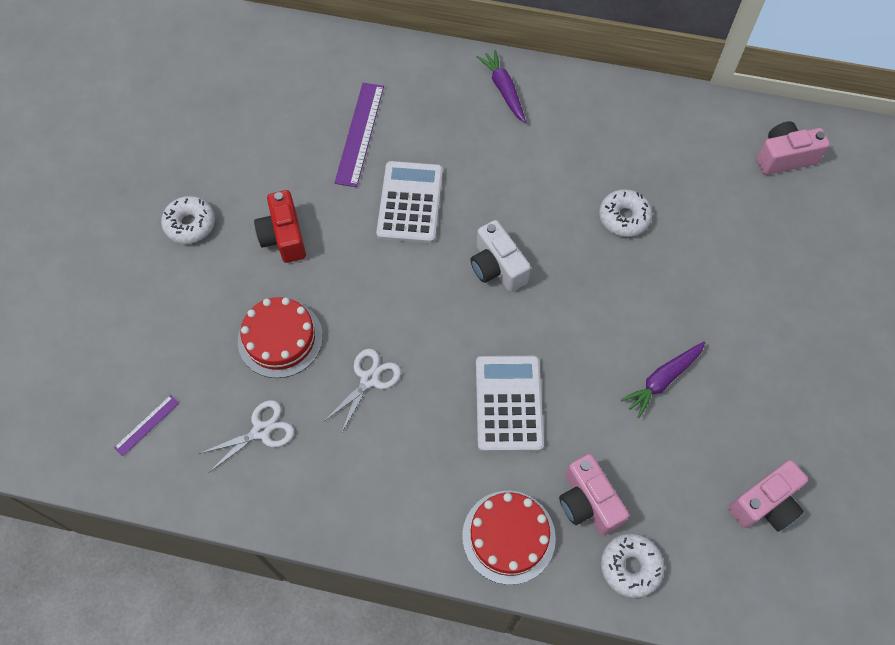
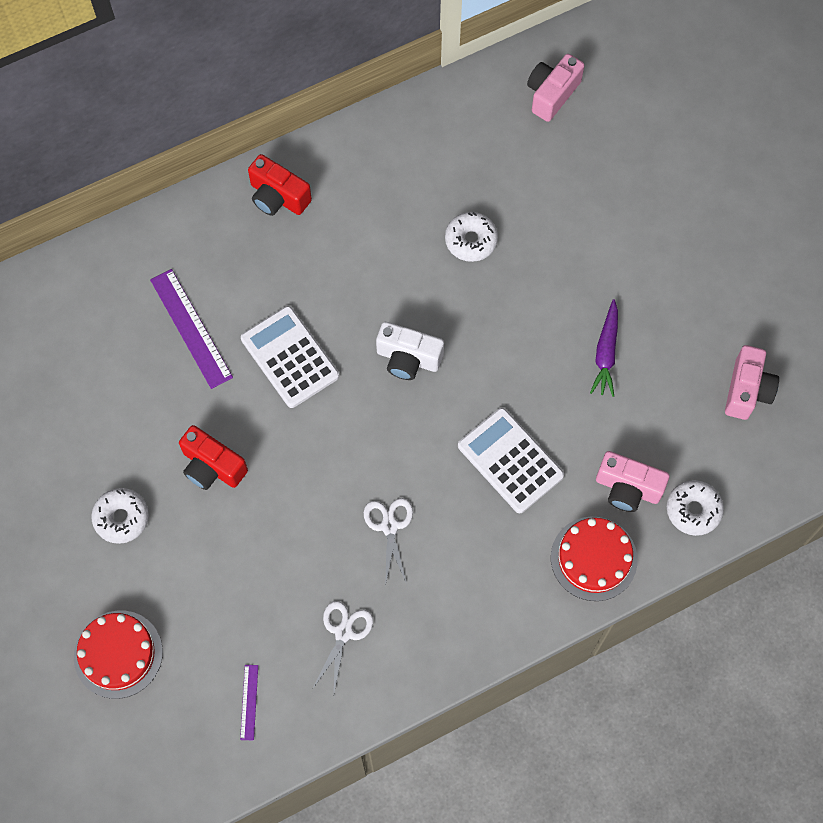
camera: 40 degrees left, 5 degrees up
red cake [238,297,323,378] -> red cake moved to [74,611,163,699]
purple carrot [477,50,526,123] -> red camera [248,154,312,216]

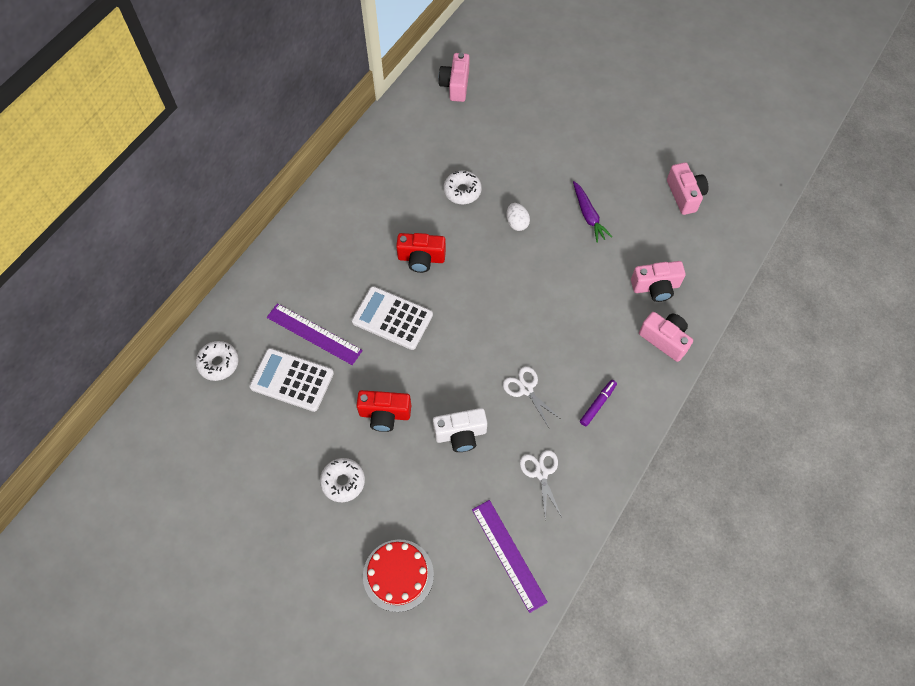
camera: 30 degrees left, 5 degrees down
purple ruler [240,665,258,740] -> purple ruler [472,500,548,613], size x1.97
red camera [248,154,312,216] -> red camera moved to [396,233,446,273]
white camera [376,322,444,380] -> white camera moved to [433,408,487,452]
white calculator [458,408,564,514] -> white calculator moved to [250,348,334,412]
red cake [551,517,638,601] -> pink camera [639,312,693,362]
white donut [667,480,724,536] -> white donut moved to [196,341,239,381]
none -> white egg [506,203,530,231]
none -> purple marker [580,380,617,427]

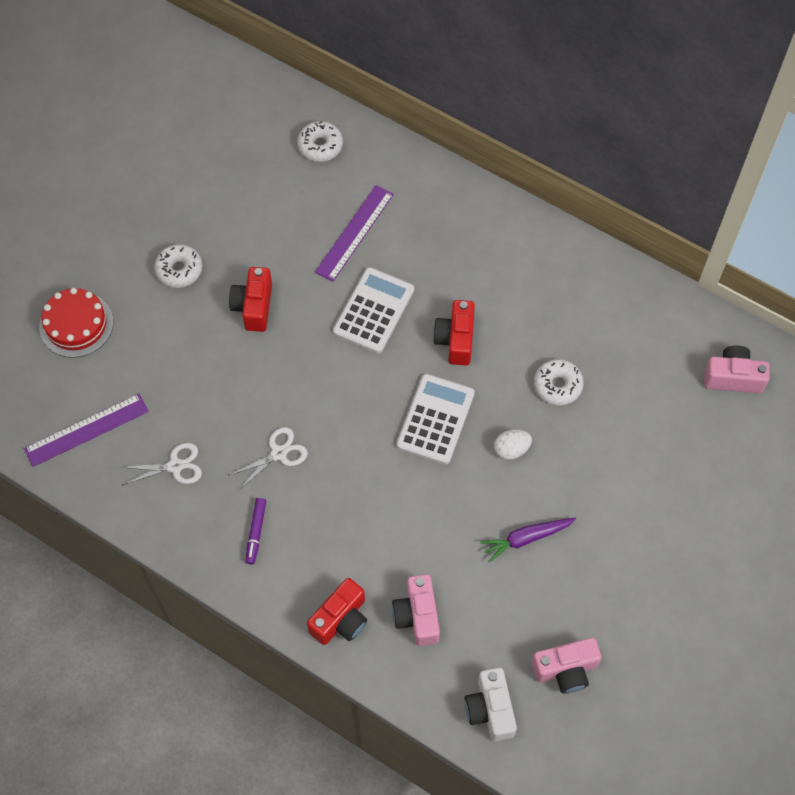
camera: 90 degrees right, 0 degrees up
white calculator [250,348,334,412] -> white calculator moved to [396,374,475,465]
white camera [433,408,487,452] -> white camera moved to [465,667,517,741]
purple marker [580,380,617,427] -> purple marker turned 60 degrees clockwise [245,498,266,565]
pink camera [639,312,693,362] -> red camera [307,578,367,645]

